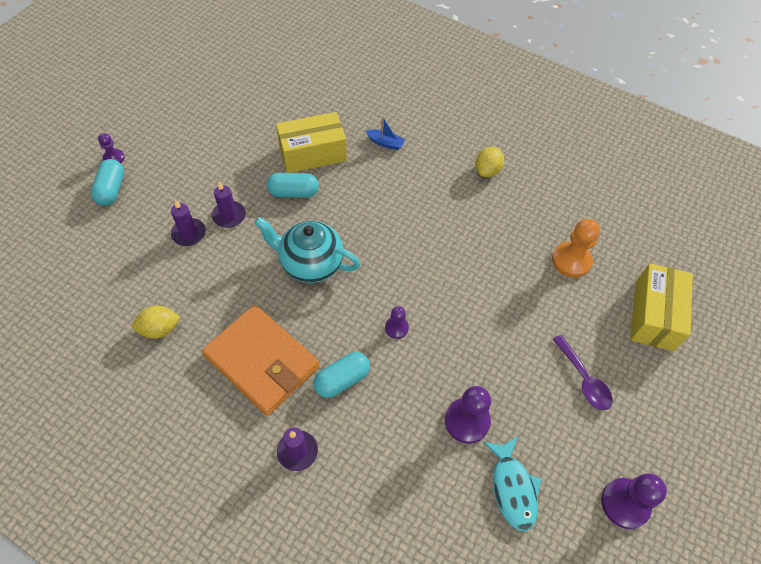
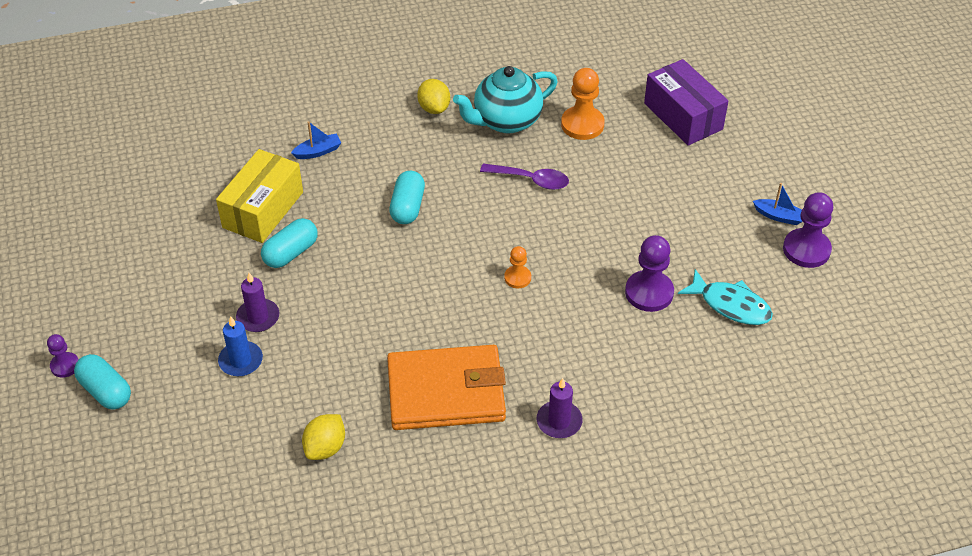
camera: 45 degrees left, 10 degrees down
purple candle [171,200,206,246] -> blue candle [218,316,263,376]
turquoise teapot [254,217,361,283] -> turquoise teapot moved to [453,66,558,133]
turquoise capsule [313,352,370,398] -> turquoise capsule moved to [389,171,425,224]
purple pawn [385,306,409,339] -> orange pawn [504,246,531,289]
purple spoon [553,335,612,410] -> purple spoon moved to [480,163,569,190]
yellow box [630,263,693,351] -> purple box [644,59,728,146]
none -> blue boat [753,183,802,225]

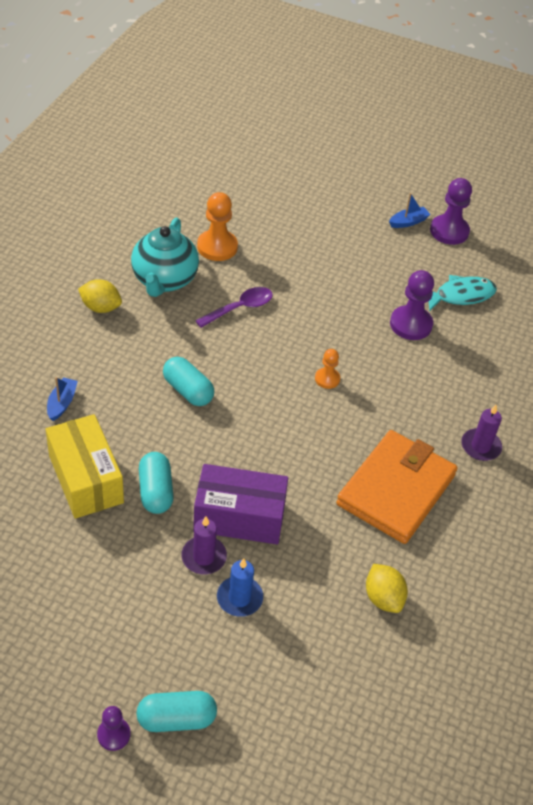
camera: 55 degrees left, 0 degrees up
purple box [644,59,728,146] -> purple box moved to [193,464,288,545]

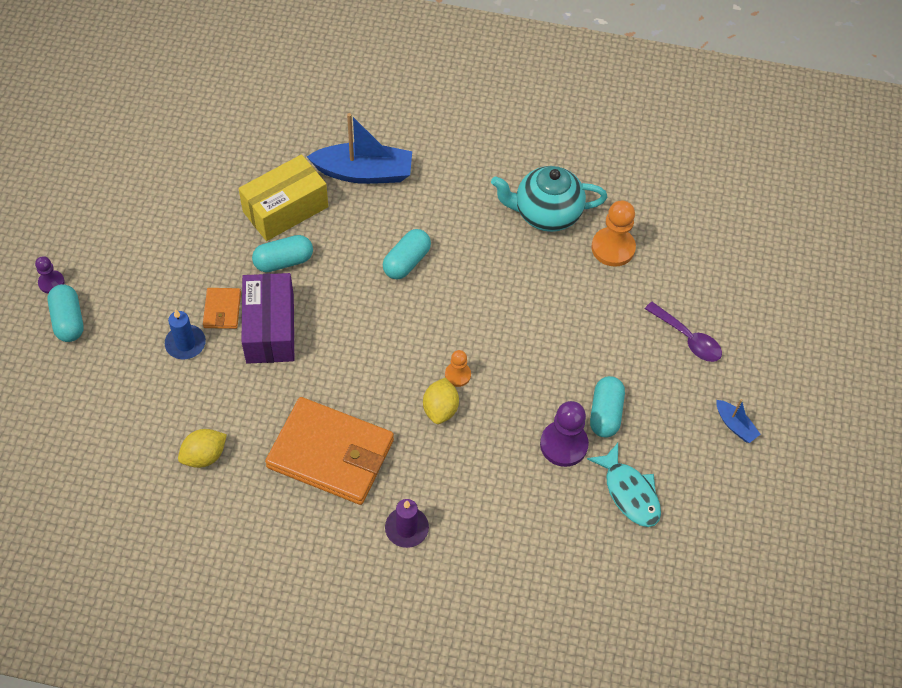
camera: 80 degrees right, 10 degrees up
blue boat [47,377,78,421] -> blue boat [307,113,412,184], size x2.12
yellow lemon [78,279,122,313] -> yellow lemon moved to [423,378,459,424]
purple candle [181,516,227,574] -> orange wallet [203,288,241,329]
purple spoon [195,287,273,328] -> purple spoon moved to [645,302,722,362]
purple pawn [430,178,472,245] -> none
none -> turquoise capsule [590,376,625,437]

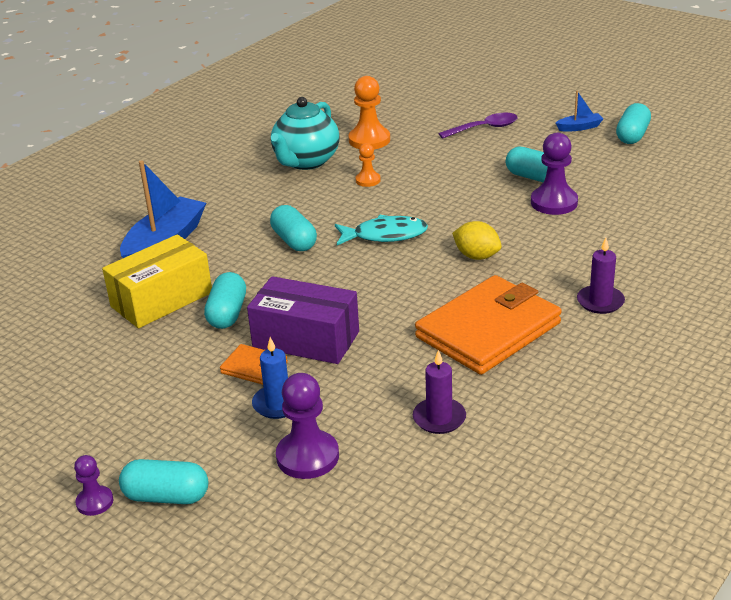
camera: 60 degrees left, 25 degrees down
yellow lemon [178,429,227,468] -> purple candle [413,350,466,434]
yellow box [238,154,328,241] -> yellow box turned 60 degrees clockwise [102,235,212,328]
orange pawn [445,350,471,387] -> orange pawn moved to [355,143,381,187]
turquoise fish [587,443,661,527] -> turquoise fish moved to [335,215,428,245]
none -> purple pawn [276,373,339,479]
none -> turquoise capsule [616,103,651,144]

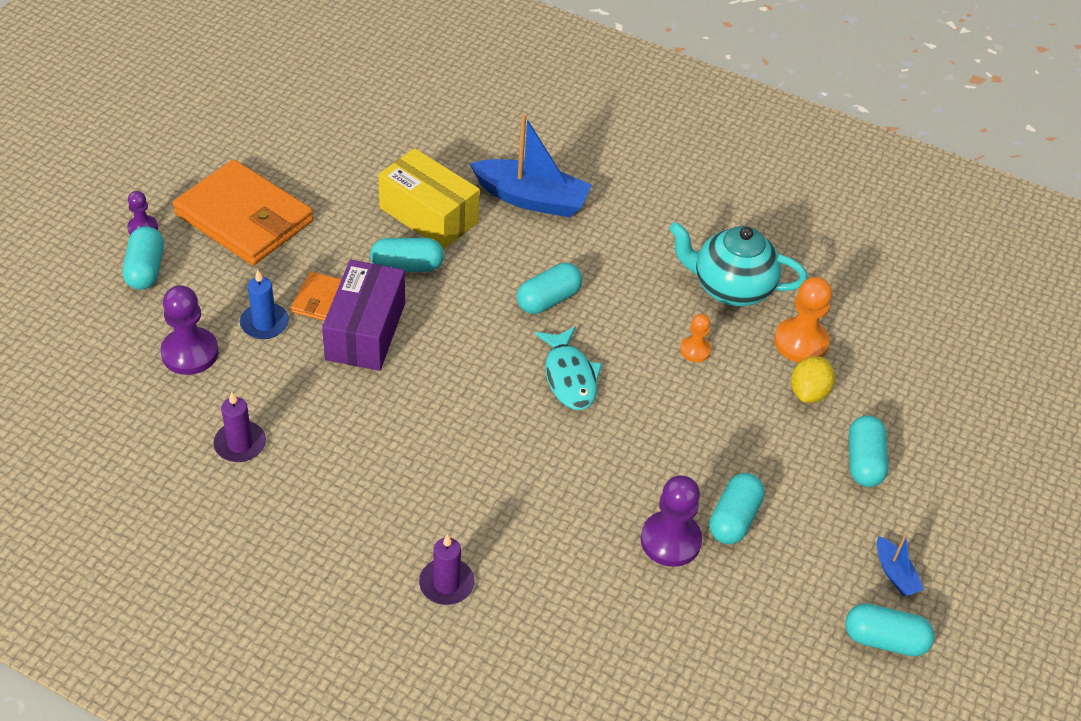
camera: 75 degrees right, 15 degrees up
orange wallet [415,275,562,375] -> orange wallet moved to [173,159,313,265]
purple spoon [438,113,518,139] -> turquoise capsule [849,415,888,487]
yellow lemon [452,221,502,260] -> yellow lemon moved to [791,356,835,403]

